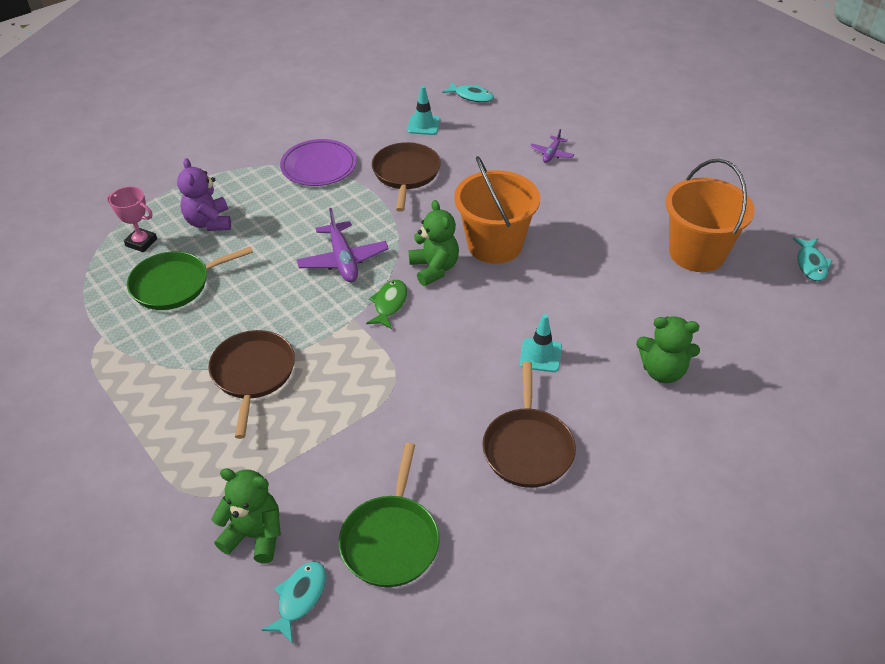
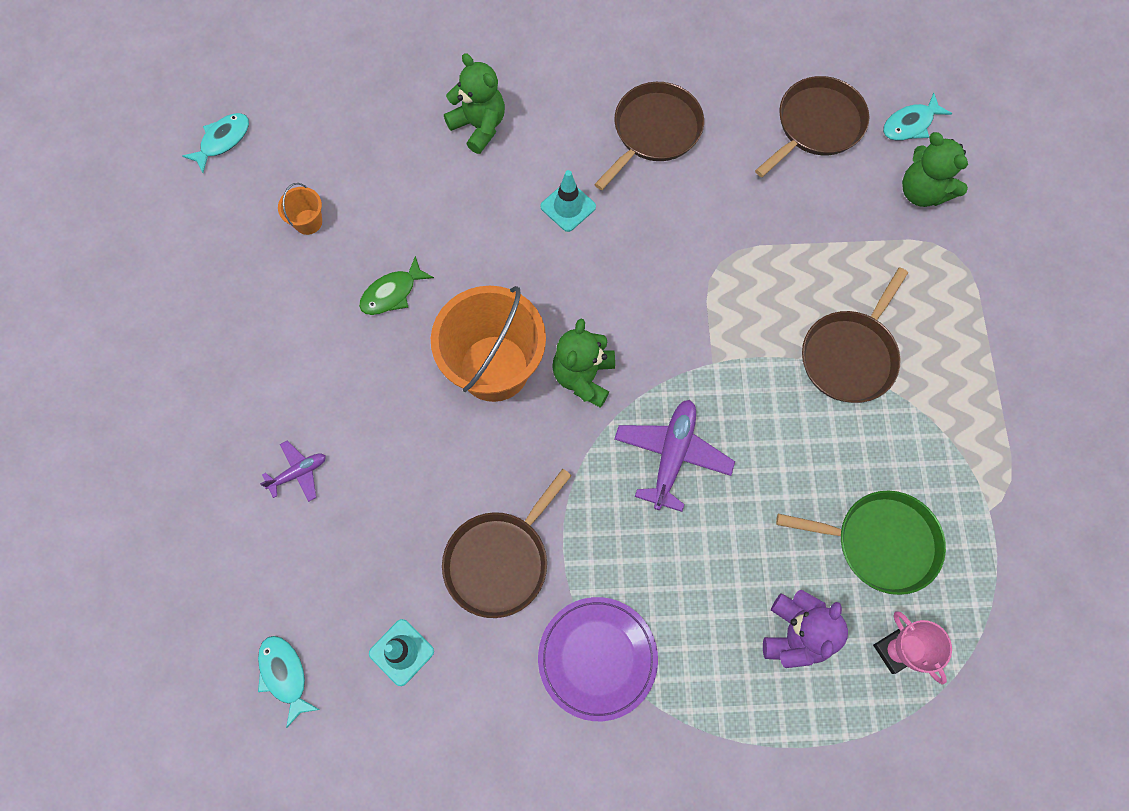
camera: 145 degrees left, 25 degrees up
green pan [339,443,440,587] -> brown pan [755,76,869,177]
green fish [366,280,407,329] -> green fish moved to [359,256,434,315]
orange bucket [665,159,755,272] -> orange bucket [278,183,322,235], size x0.42

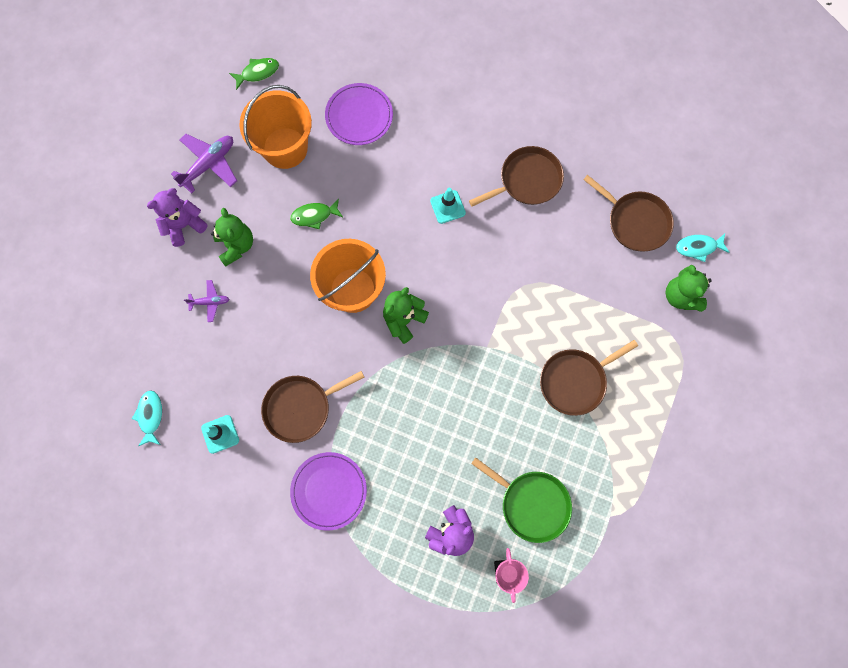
camera: 25 degrees right, 5 degrees up
turquoise fish [182,113,249,173] -> green fish [229,58,279,90]
orange bucket [278,183,322,235] -> orange bucket [240,85,312,169], size x2.38
green teddy bear [444,53,505,154] -> green teddy bear moved to [211,208,253,267]
purple plane [614,400,735,512] -> purple plane moved to [171,134,237,194]
brown pan [755,76,869,177] -> brown pan turned 60 degrees clockwise [583,175,674,251]
none -> purple teddy bear [147,188,208,247]
none -> purple plate [325,83,393,145]

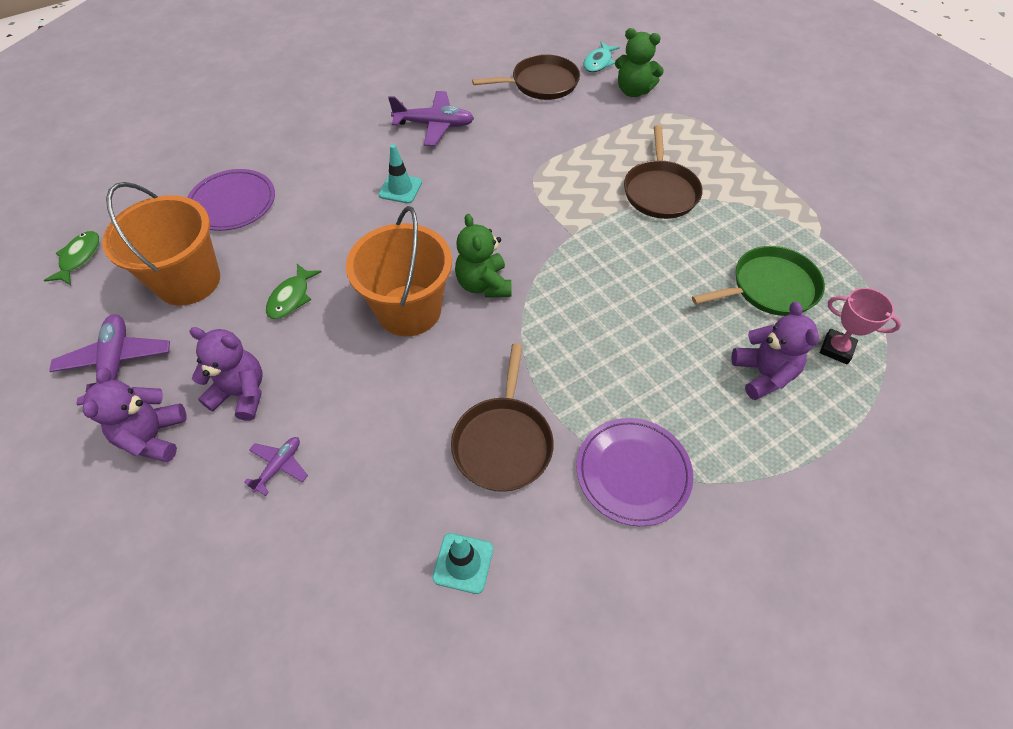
camera: 55 degrees left, 20 degrees down
turquoise fish [132,390,162,446] -> none
green teddy bear [211,208,253,267] -> purple teddy bear [189,327,262,421]
brown pan [469,146,564,207] -> purple plane [388,91,474,146]

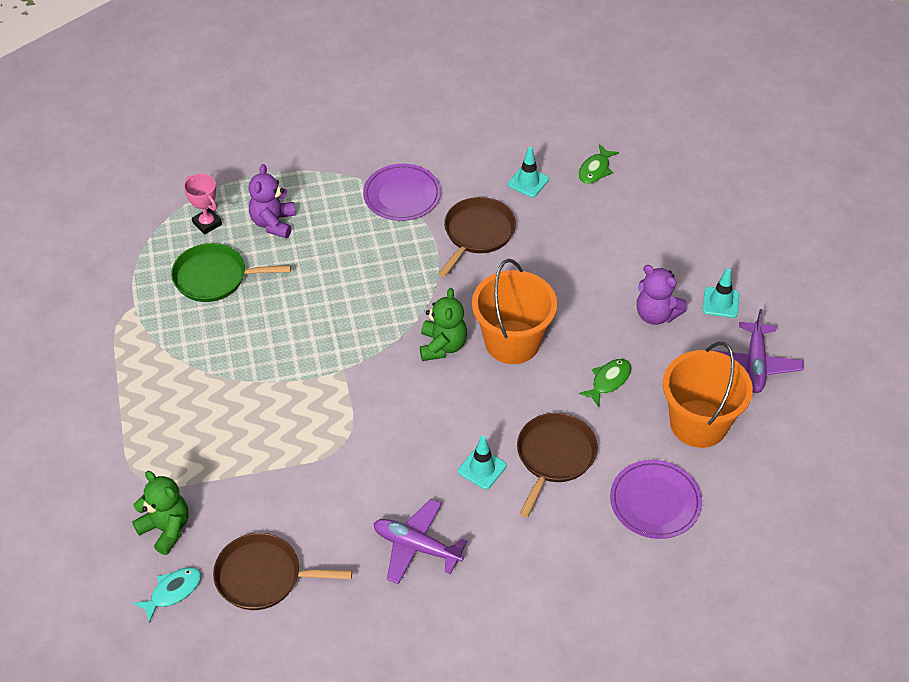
camera: 160 degrees left, 5 degrees down
green fish [44,231,99,285] -> green fish moved to [578,144,619,184]
purple teddy bear [83,368,186,462] -> turquoise traffic cone [703,268,739,318]
purple plane [244,437,308,496] -> none
brown pan [624,125,703,219] -> brown pan moved to [517,413,598,517]

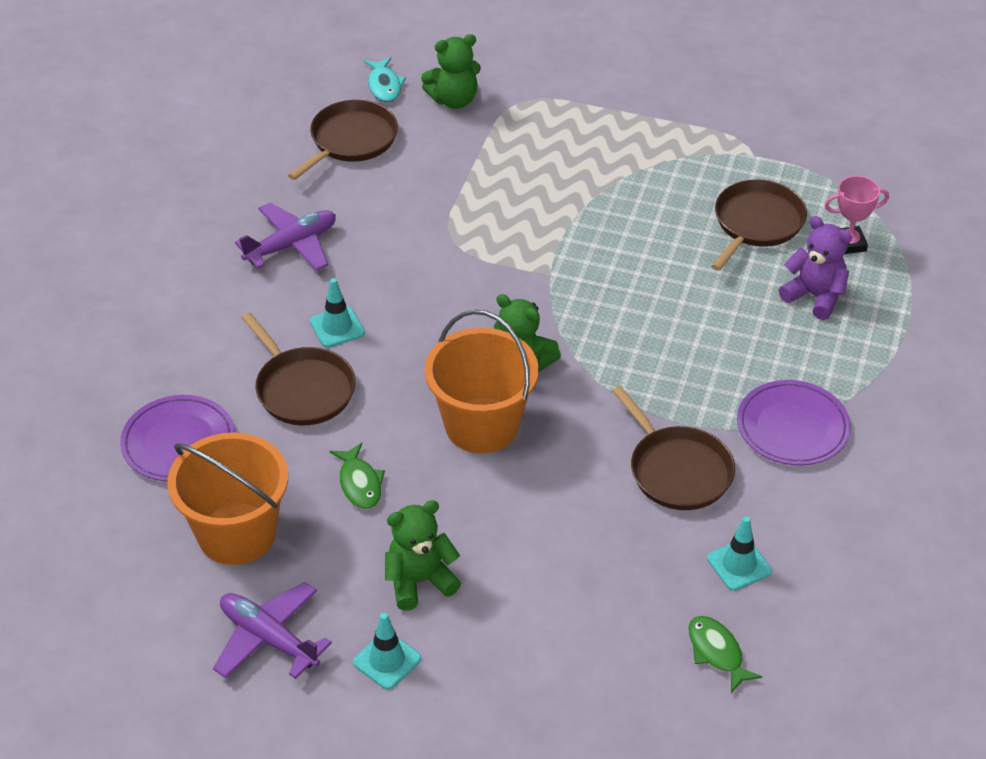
camera: 120 degrees right, 5 degrees down
green pan [171,243,291,302] -> brown pan [711,180,807,271]
purple teddy bear [637,265,687,325] -> green teddy bear [385,500,461,611]

